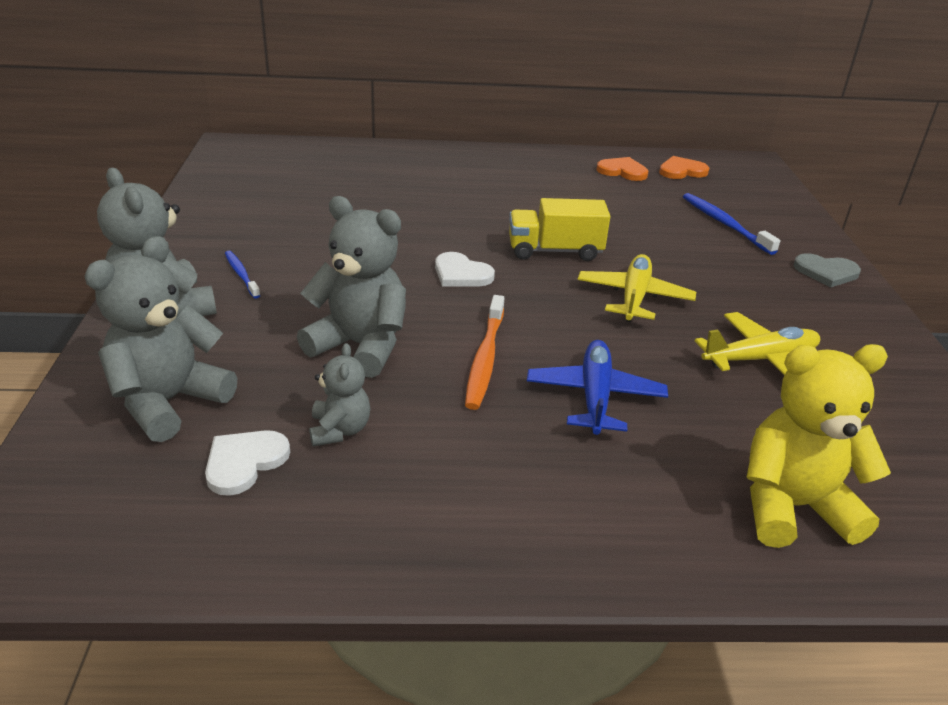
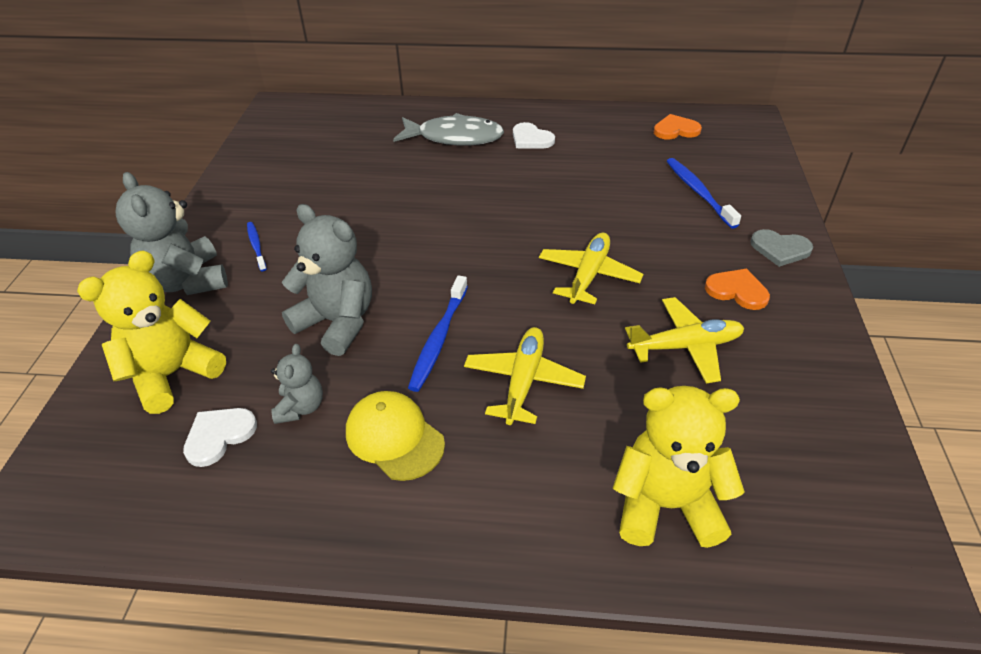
camera: 10 degrees right, 10 degrees up
grey teddy bear [84,236,237,442] -> yellow teddy bear [77,250,226,414]
white heart [435,252,495,286] -> white heart moved to [513,122,555,149]
orange toothbrush [465,295,504,410] -> blue toothbrush [408,275,468,392]
yellow truck [509,198,610,261] -> none
blue plane [527,340,668,435] -> yellow plane [464,327,586,425]
orange heart [597,157,648,181] -> orange heart moved to [705,269,770,310]
none -> yellow cap [346,391,445,481]
none -> grey fish [393,113,504,146]

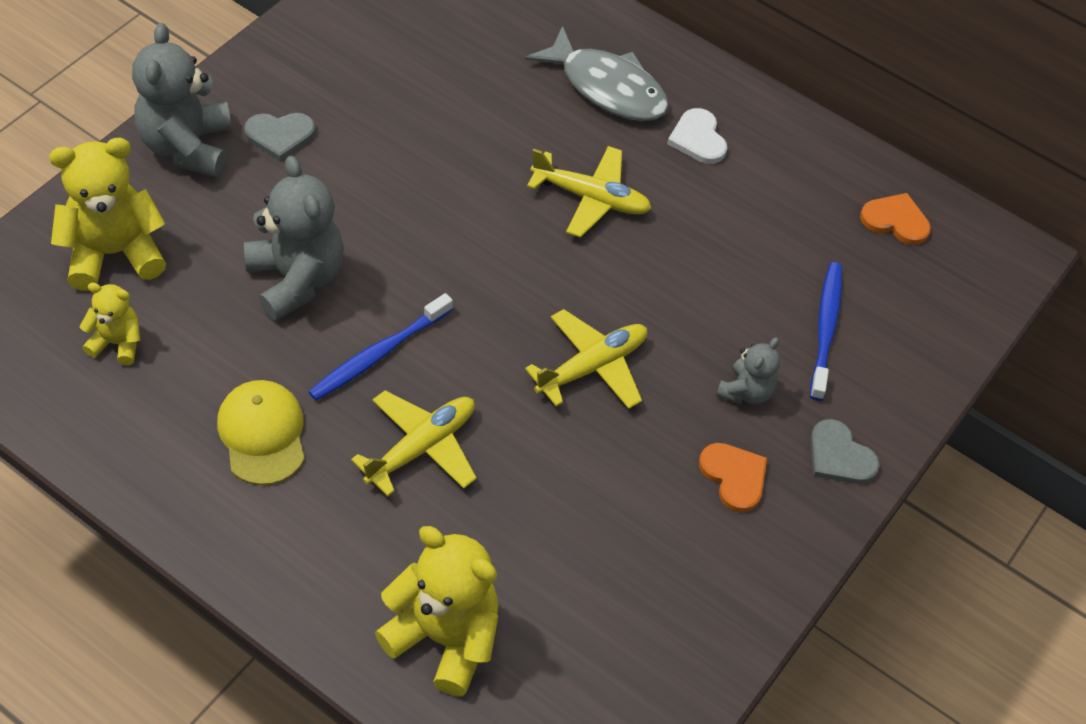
camera: 25 degrees right, 10 degrees up
white heart [183,408,257,467] -> yellow teddy bear [79,283,140,365]
blue toothbrush [247,222,267,271] -> grey heart [244,113,315,161]
grey teddy bear [271,344,323,424] -> grey teddy bear moved to [716,337,780,405]
yellow plane [625,297,744,383] -> yellow plane moved to [527,146,652,238]

